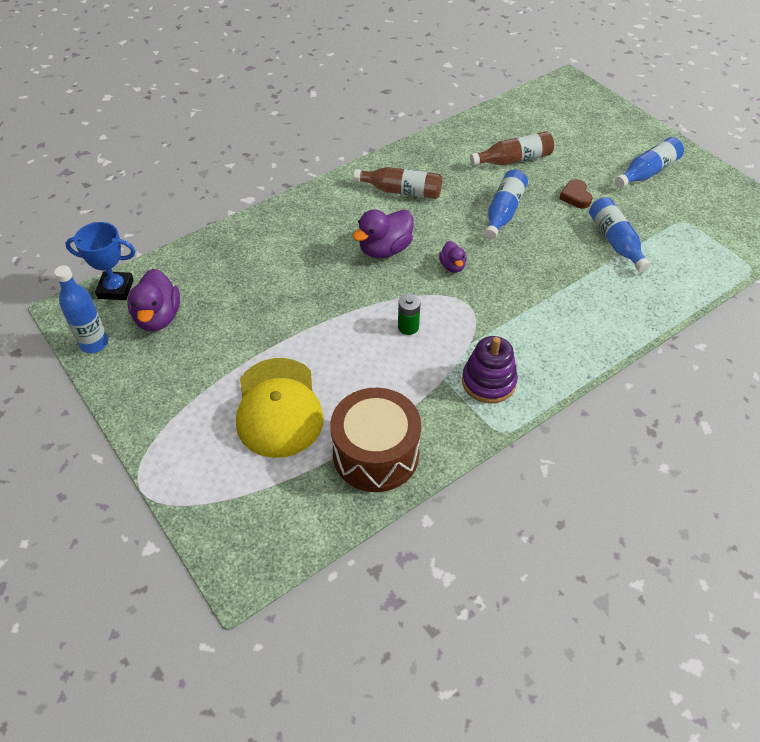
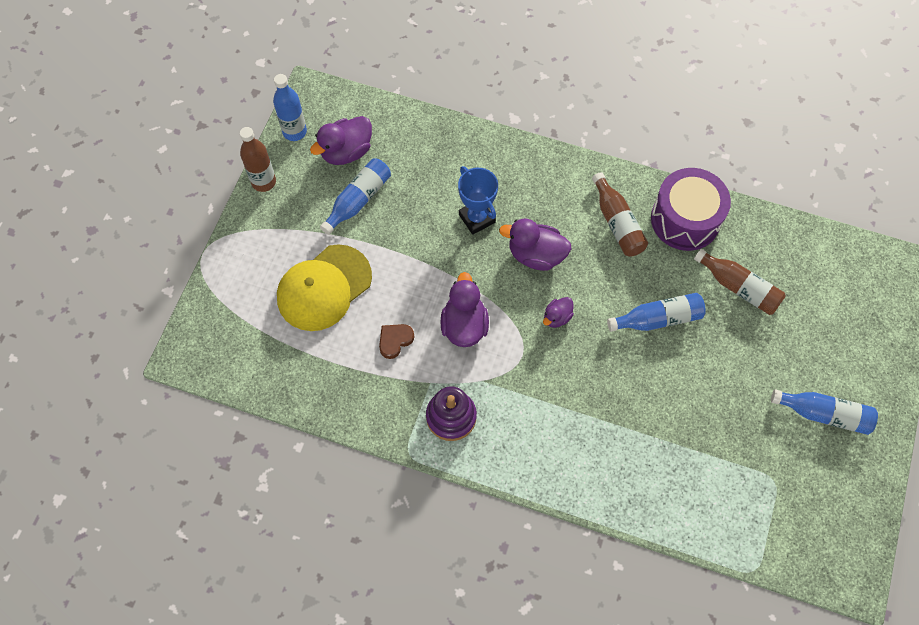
camera: 55 degrees right, 15 degrees up
blue trophy [65,222,135,300] -> blue trophy moved to [458,166,498,235]
brown drum [330,388,421,492] -> none
green battery [398,294,421,335] -> purple duck [440,272,489,347]
brown heart [559,179,592,209] -> brown heart moved to [379,324,414,359]
blue bottle [589,197,651,272] -> blue bottle moved to [320,158,391,235]
none -> brown bottle [240,127,276,192]
none -> purple drum [651,168,731,251]

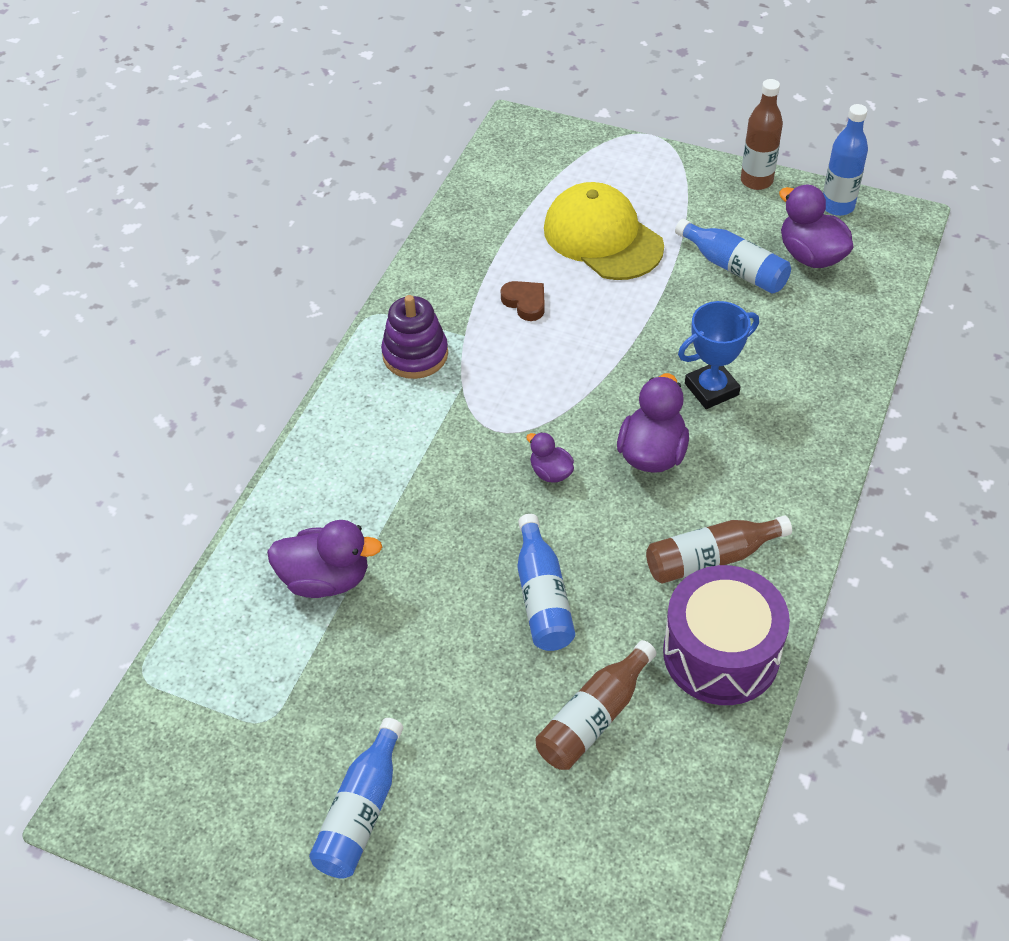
camera: 95 degrees right, 15 degrees down
purple duck [440,272,489,347] -> purple duck moved to [267,520,382,598]

